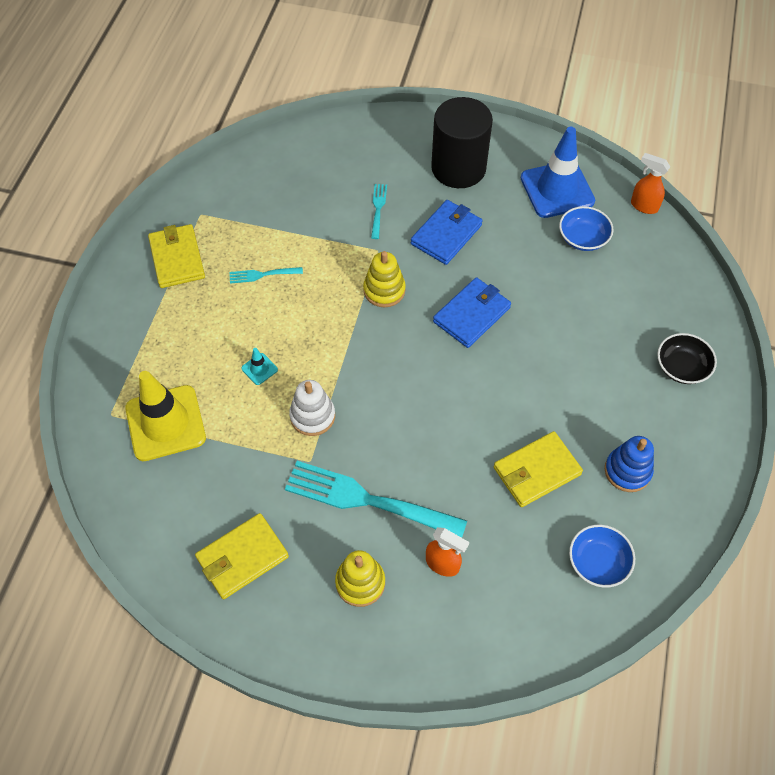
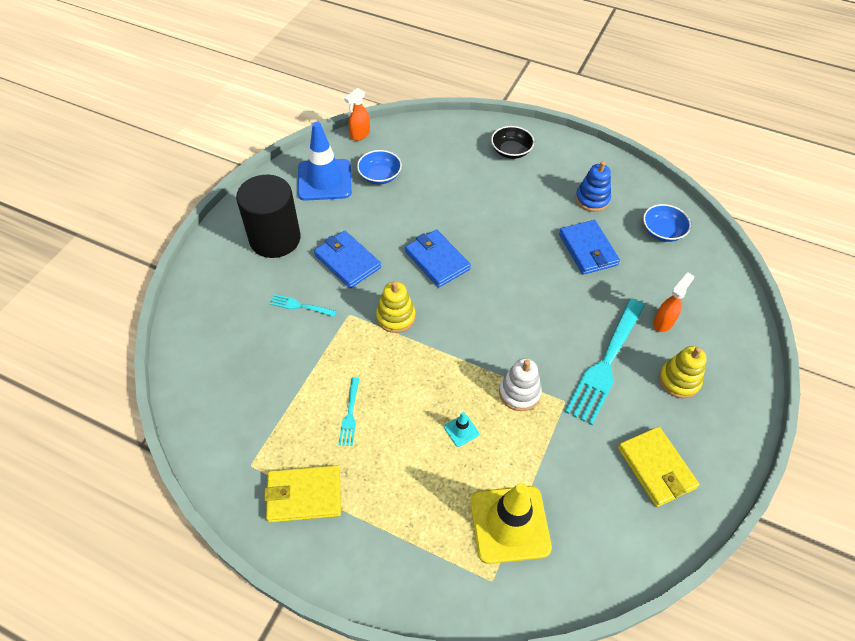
camera: 80 degrees left, 5 degrees down
yellow wallet [494,431,583,507] -> blue wallet [559,220,620,275]

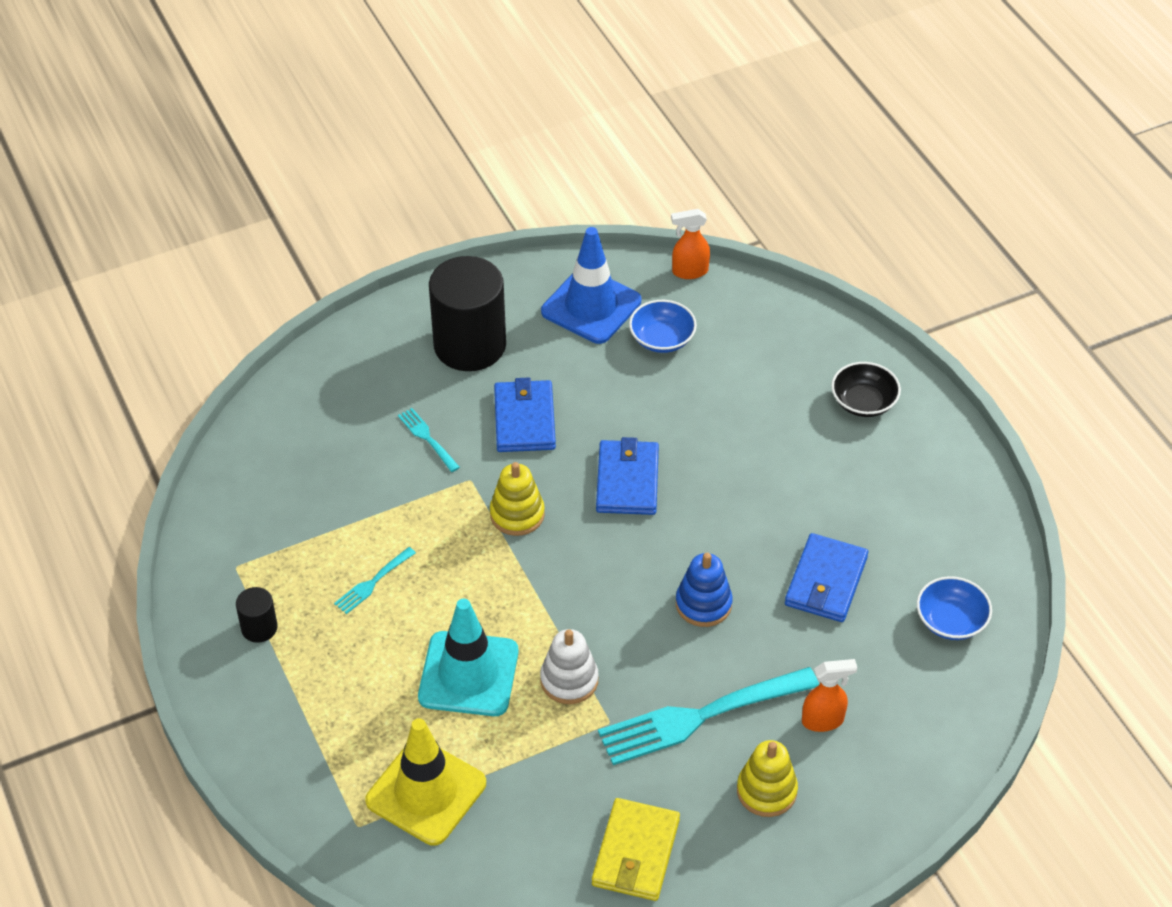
camera: 40 degrees right, 5 degrees down
yellow wallet [264,465,341,522] -> black cylinder [236,587,278,643]
turquoise traffic cone [444,412,479,447] -> turquoise traffic cone [418,599,519,716], size x2.44
blue stacking toy [575,161,611,212] -> blue stacking toy moved to [676,553,733,627]

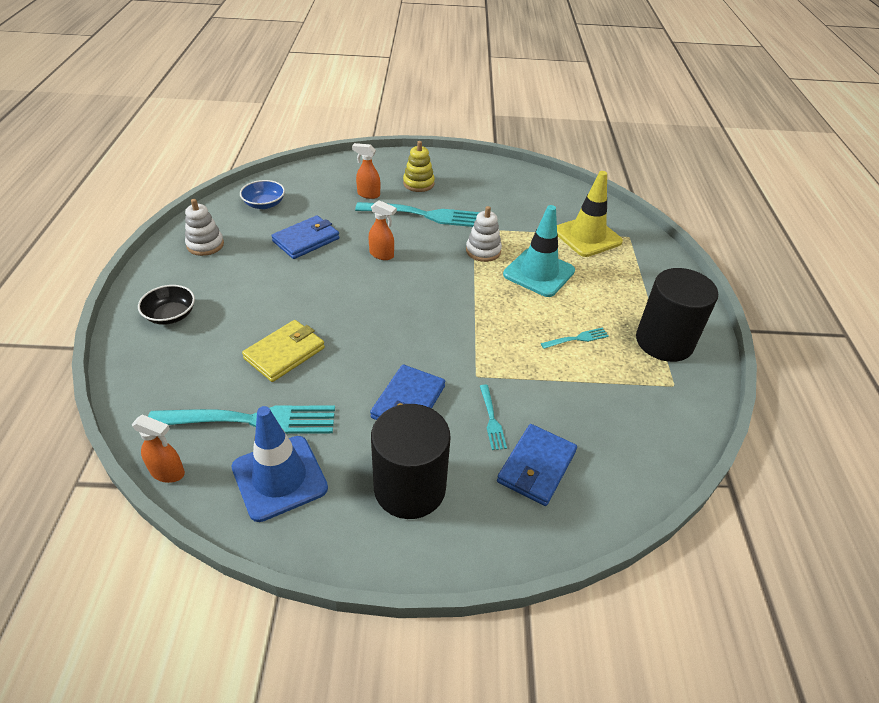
camera: 155 degrees left, 5 degrees down
black cylinder [236,587,278,643] -> black cylinder [636,268,718,362], size x2.23
yellow stacking toy [490,462,545,536] -> none
yellow wallet [592,798,680,901] -> yellow wallet moved to [242,320,325,382]
blue wallet [596,437,659,515] -> blue wallet moved to [497,424,577,506]
blue bowl [629,300,697,353] -> turquoise fork [148,406,335,434]
blue stacking toy [676,553,733,627] -> orange spray bottle [368,200,397,260]
none -> white stacking toy [185,199,224,256]

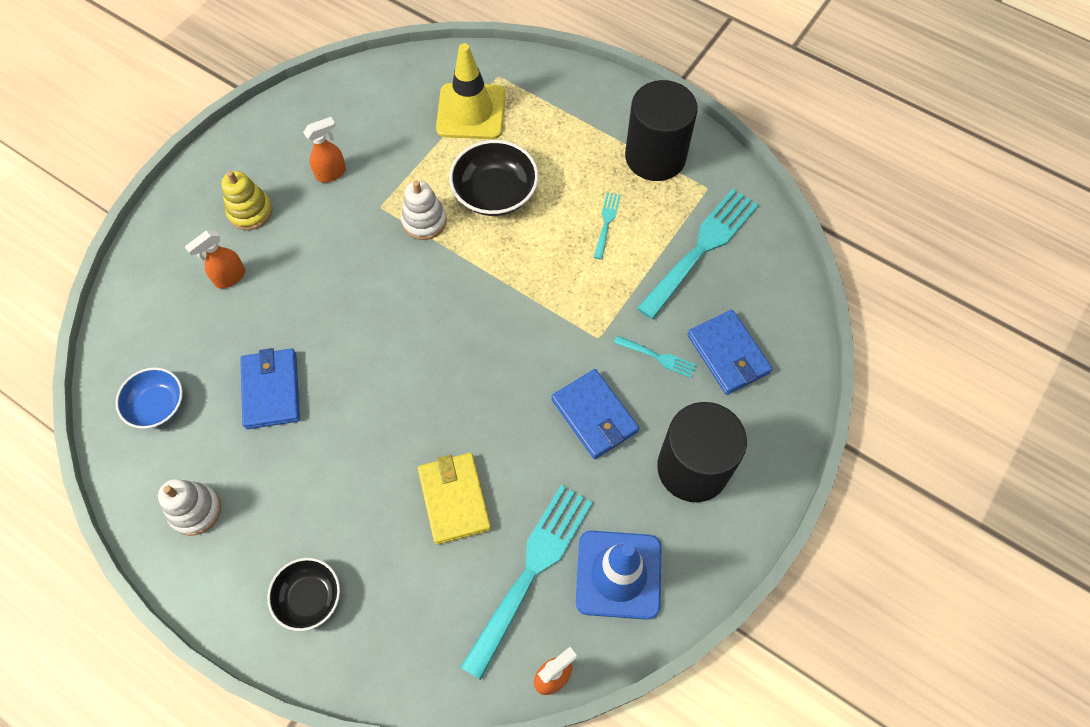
camera: 55 degrees left, 20 degrees up
turquoise fork [355,202,480,227] -> turquoise fork moved to [637,189,759,319]
orange spray bottle [368,200,397,260] -> orange spray bottle moved to [303,117,346,182]
turquoise traffic cone [503,205,575,297] -> black bowl [449,140,538,216]

